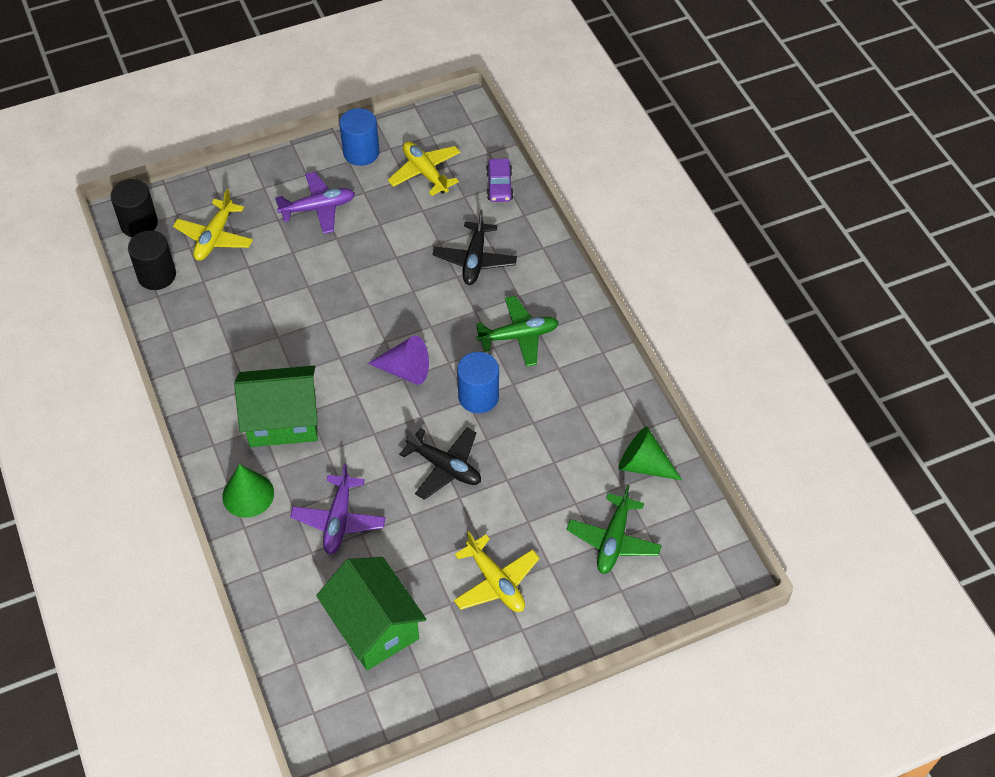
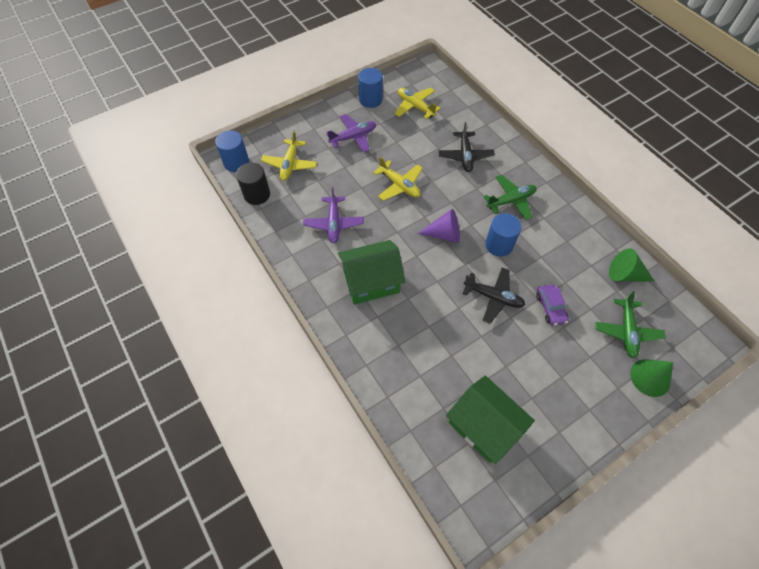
camera: 10 degrees left, 5 degrees up
black cylinder [110,179,158,237] -> blue cylinder [215,130,249,172]
green cone [222,464,274,518] -> green cone moved to [630,359,673,397]
purple plane [290,464,386,555] -> purple plane moved to [303,187,364,243]
yellow plane [454,531,540,612] -> yellow plane moved to [373,157,423,201]
purple car [486,159,514,202] -> purple car moved to [536,284,569,326]

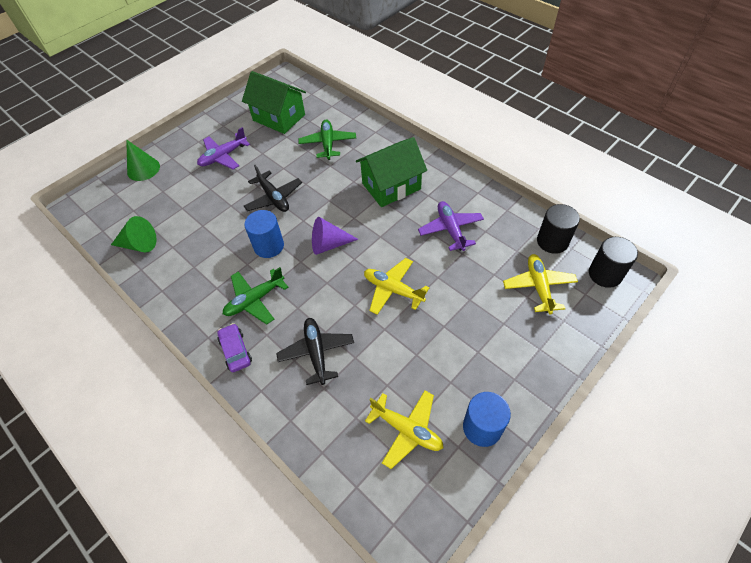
camera: 170 degrees right, 5 degrees down
blue cylinder [215,130,249,172] -> black cylinder [589,237,638,288]
purple plane [326,114,376,152] -> purple plane moved to [197,127,250,170]
black plane [463,267,525,324] -> black plane turned 135 degrees counterclockwise [244,165,302,212]
purple car [536,284,569,326] -> purple car moved to [217,323,252,372]
green plane [595,292,666,359] -> green plane moved to [298,120,356,160]

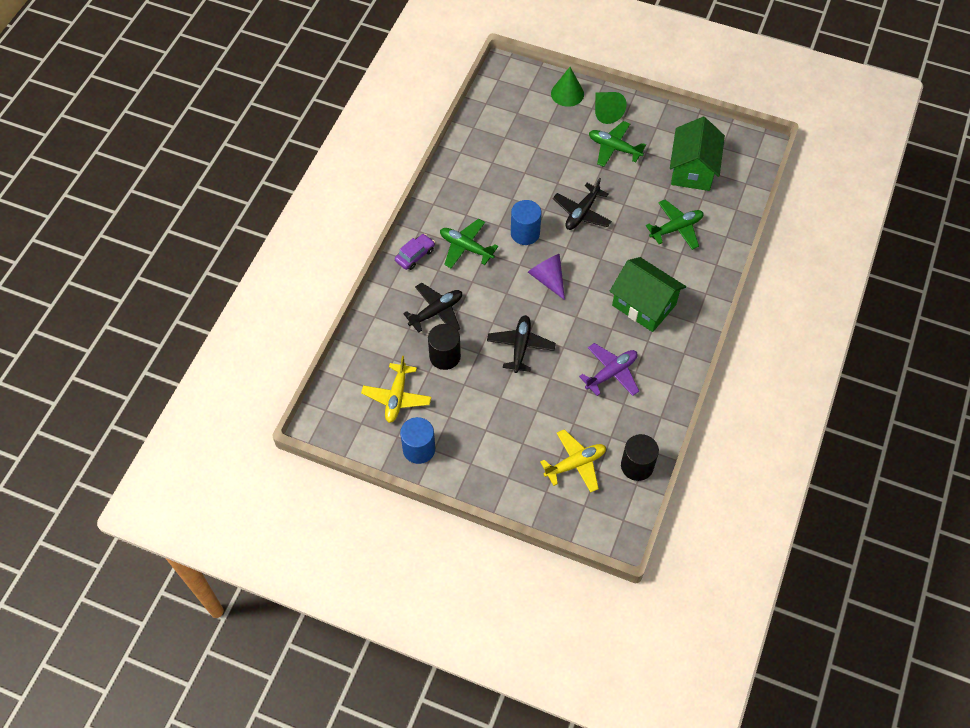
camera: 65 degrees right, 5 degrees up
green cone [111,216,157,252] -> green cone moved to [595,92,627,124]
purple plane [197,127,250,170] -> green plane [589,121,646,167]
yellow plane [364,258,429,315] -> black plane [487,315,556,373]
black cylinder [589,237,638,288] -> black cylinder moved to [428,324,461,370]

